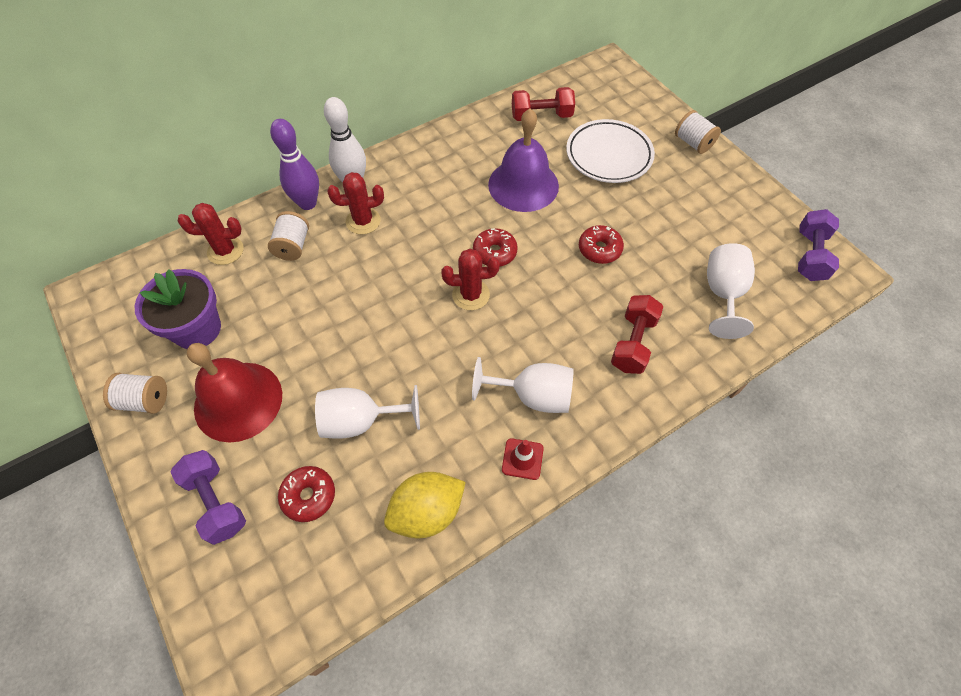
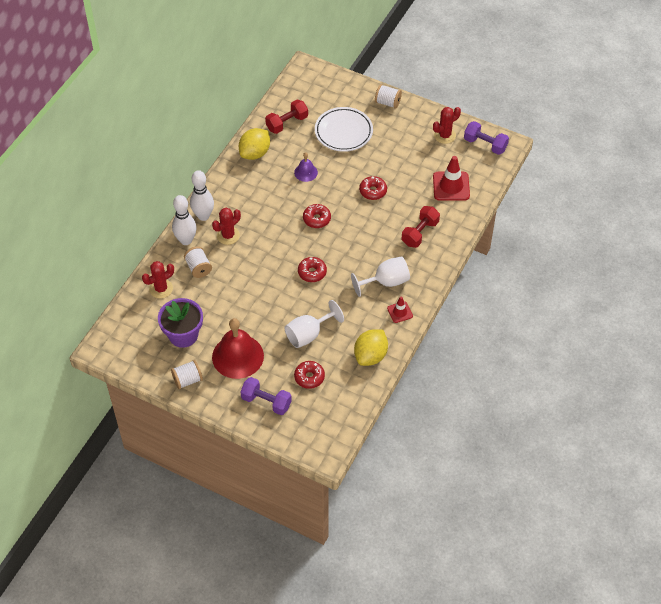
camera: 30 degrees left, 5 degrees down
purple bowling pin [270,119,319,210] -> white bowling pin [172,195,197,245]
red cactus [441,249,500,310] -> red cactus moved to [433,107,461,144]
purple bell [488,108,559,212] -> purple bell [294,152,318,182], size x0.50
red dumbbell [611,295,663,374] -> red dumbbell turned 45 degrees clockwise [402,206,440,248]
white goblet [707,243,755,339] -> red traffic cone [433,156,470,201]
purple dumbbell [798,209,839,281] -> purple dumbbell turned 45 degrees counterclockwise [464,121,509,155]
none -> yellow lemon [239,128,270,160]
none -> red donut [298,257,327,282]

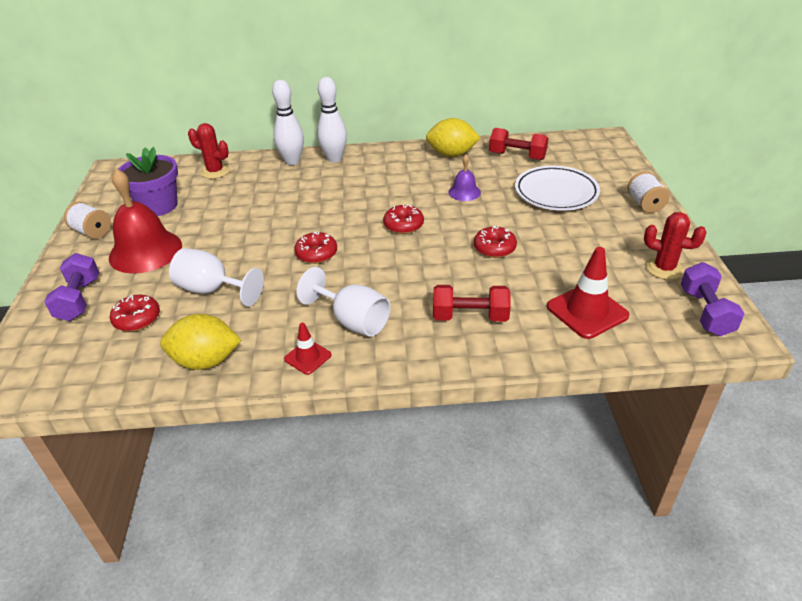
camera: 60 degrees right, 15 degrees down
white spool [184,246,212,278] -> none
red cactus [212,208,241,245] -> none

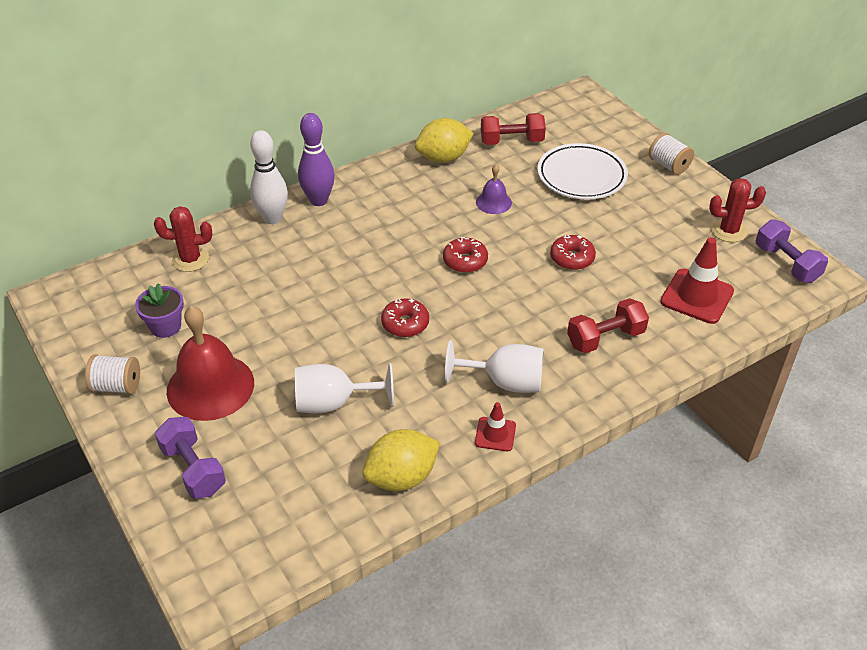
camera: 30 degrees left, 5 degrees up
red donut [110,295,160,332] -> none
purple flower pot [118,147,178,216] -> purple flower pot [135,283,184,338], size x0.65
white bowling pin [317,77,347,162] -> purple bowling pin [298,113,335,206]

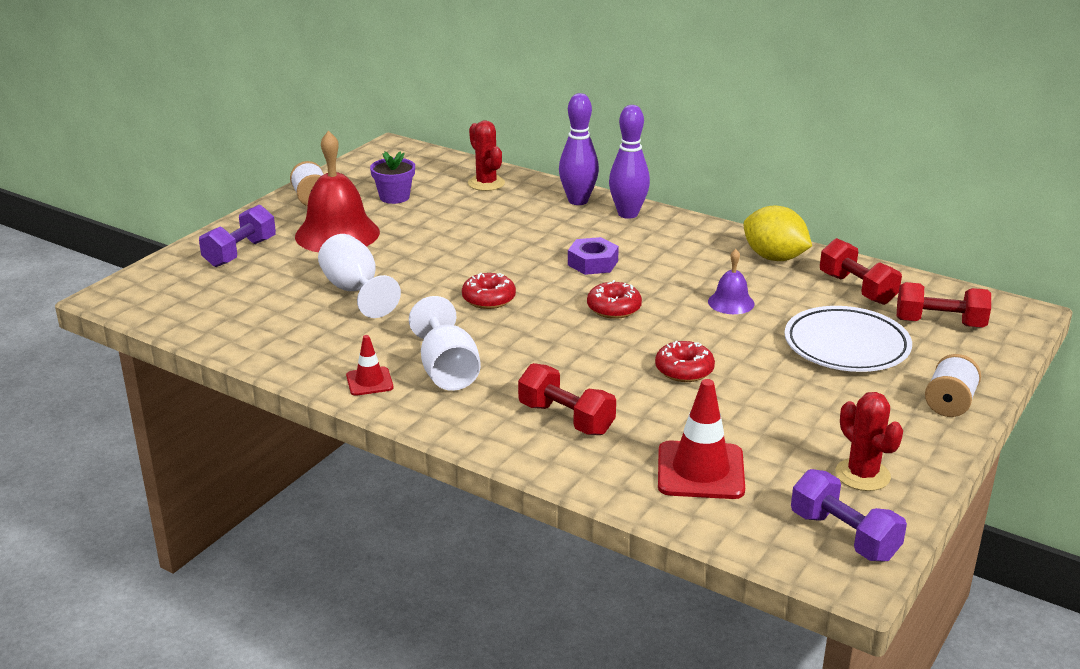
camera: 65 degrees right, 15 degrees down
white bowling pin [250,130,288,224] -> purple bowling pin [559,93,599,205]
yellow lemon [362,429,440,491] -> none
purple dumbbell [756,219,828,283] -> purple dumbbell turned 75 degrees counterclockwise [791,469,907,562]
none -> purple nut [568,237,619,275]
none -> red dumbbell [897,282,991,327]

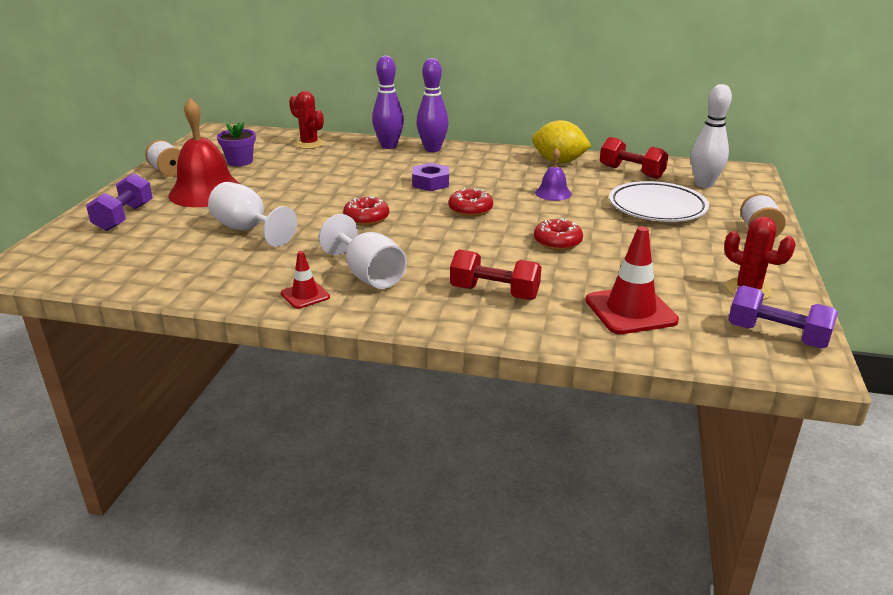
camera: 20 degrees left, 0 degrees up
red dumbbell [897,282,991,327] -> white bowling pin [691,84,732,188]

